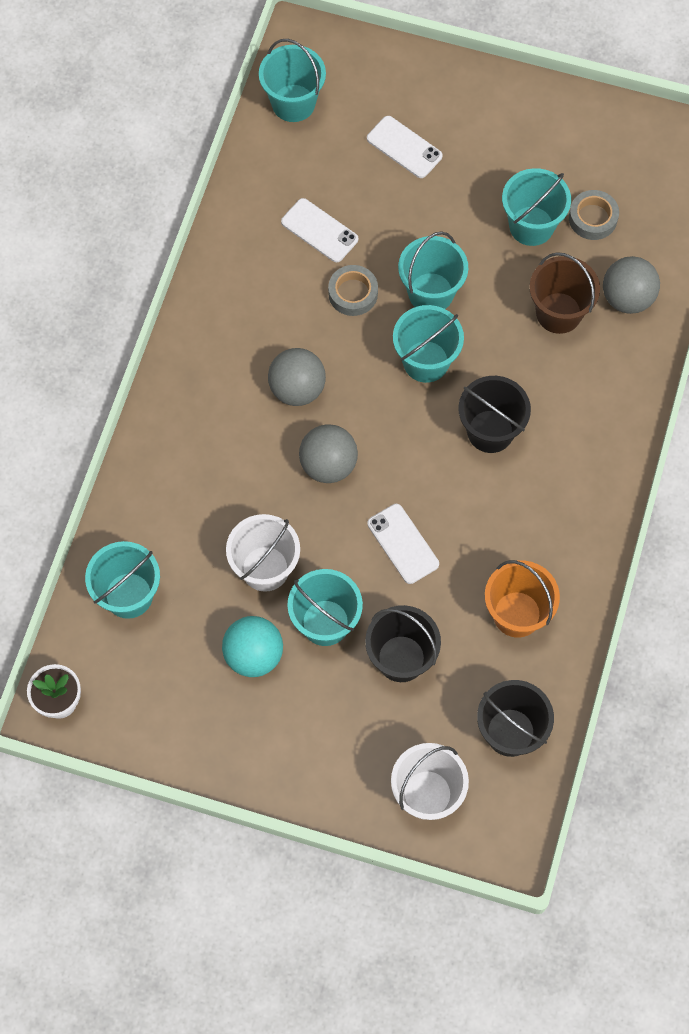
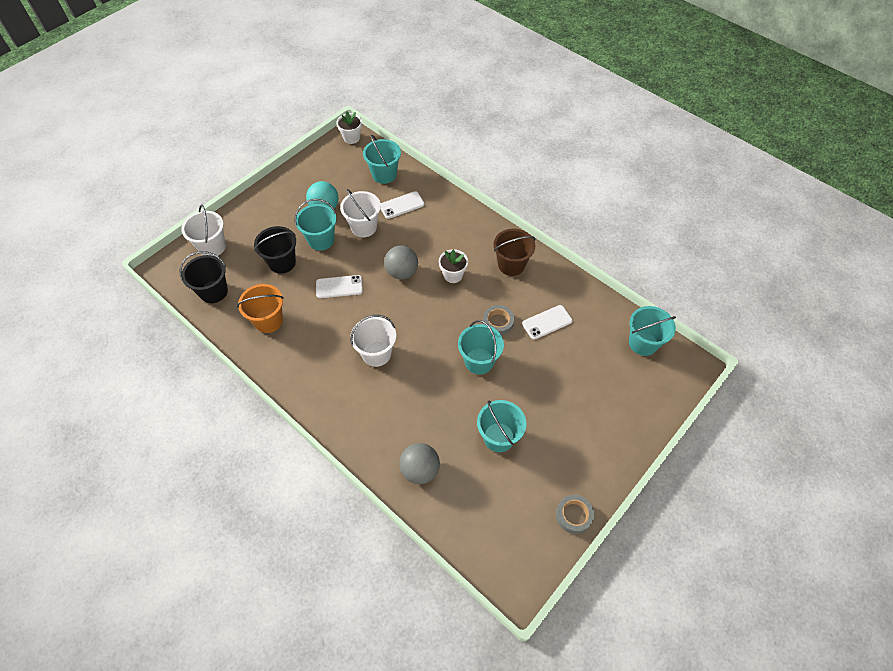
camera: 115 degrees right, 10 degrees down
grey ball [268,348,326,406] -> white flower pot [439,249,468,283]
white phone [367,116,443,178] -> white phone moved to [381,191,424,219]
turquoise bucket [393,305,464,383] -> none
black bucket [458,376,531,453] -> white bucket [350,315,396,367]
brown bucket [529,252,600,334] -> brown bucket moved to [493,229,535,276]
grey tape [569,190,619,240] -> grey tape moved to [556,495,594,534]

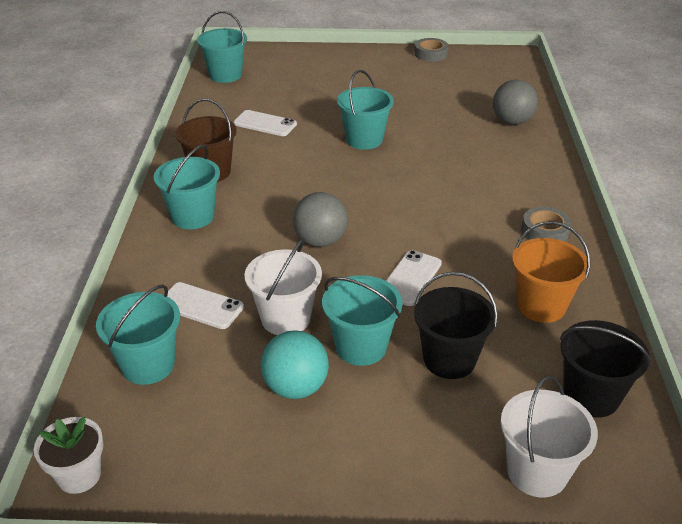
camera: 130 degrees left, 20 degrees down
white phone [316,275,363,298] -> white phone turned 75 degrees clockwise [386,250,442,306]
white bucket [350,315,396,367] -> none
white flower pot [439,249,468,283] -> none
turquoise bucket [477,400,526,452] -> turquoise bucket moved to [153,145,220,229]
grey tape [483,305,514,336] -> grey tape moved to [521,207,571,242]

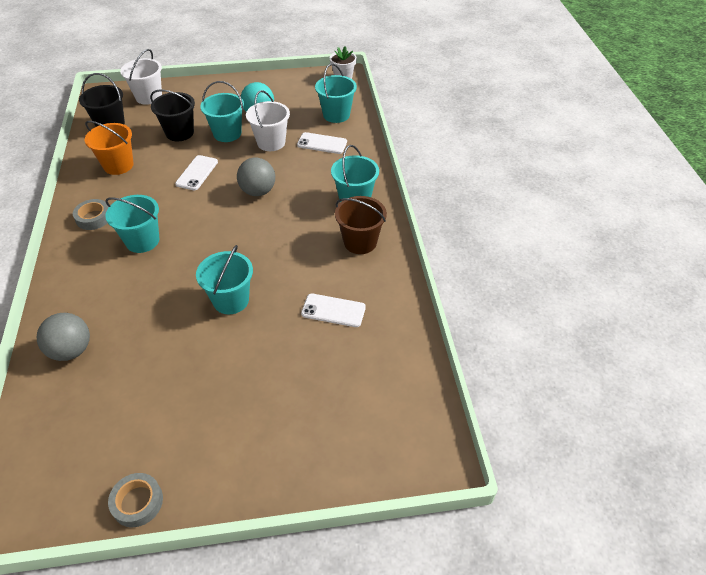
camera: 170 degrees right, 10 degrees up
turquoise bucket [197,11,247,83] -> turquoise bucket moved to [105,195,159,253]

